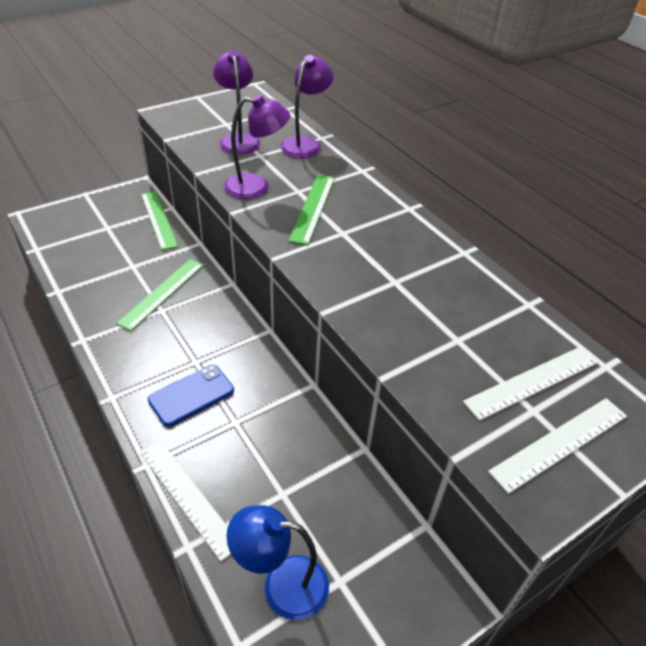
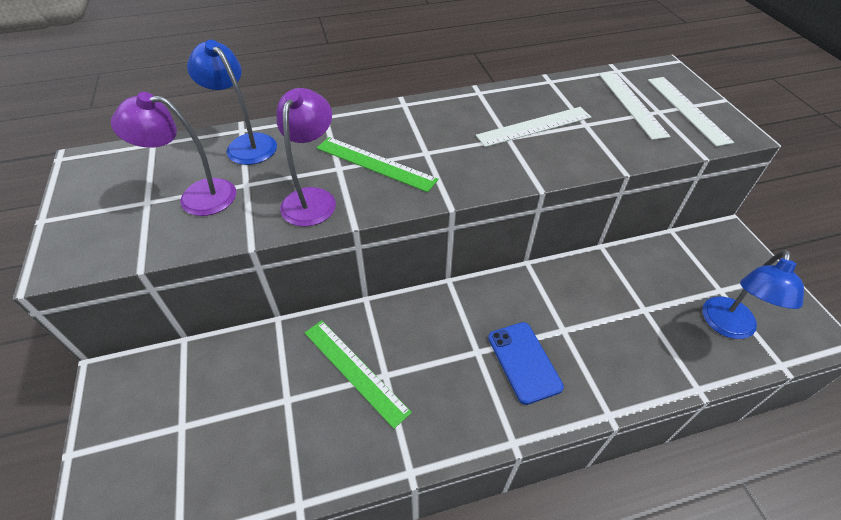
camera: 70 degrees left, 5 degrees up
white ruler [140,440,231,561] -> white ruler moved to [476,107,591,147]
green ruler [141,191,178,250] -> none
purple lamp [281,55,334,158] -> blue lamp [187,40,277,165]

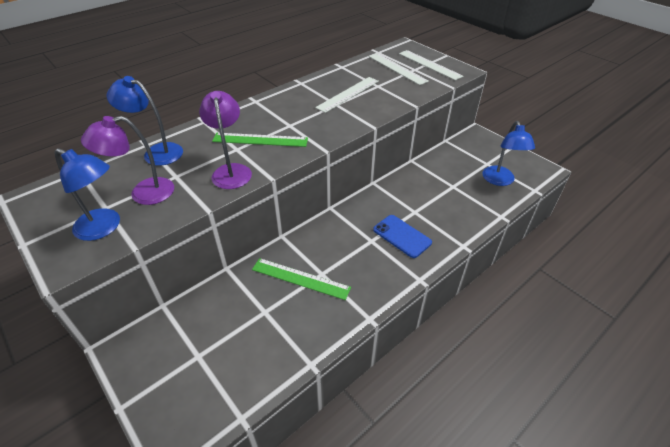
camera: 25 degrees left, 5 degrees down
none -> blue lamp [54,148,120,241]

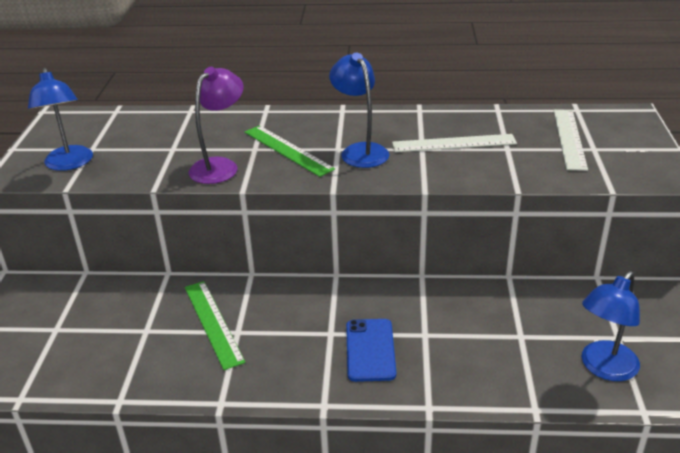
camera: 45 degrees right, 10 degrees down
purple lamp [81,116,174,205] -> none
blue lamp [106,76,183,166] -> blue lamp moved to [329,53,389,168]
white ruler [399,50,463,80] -> none

